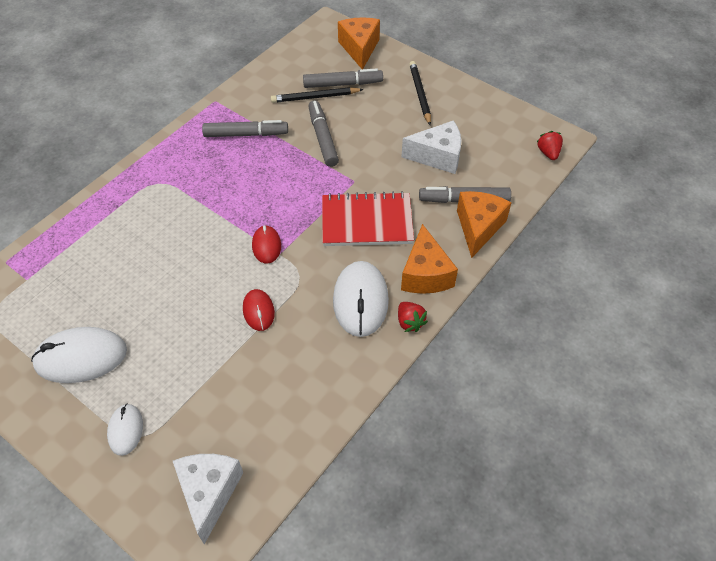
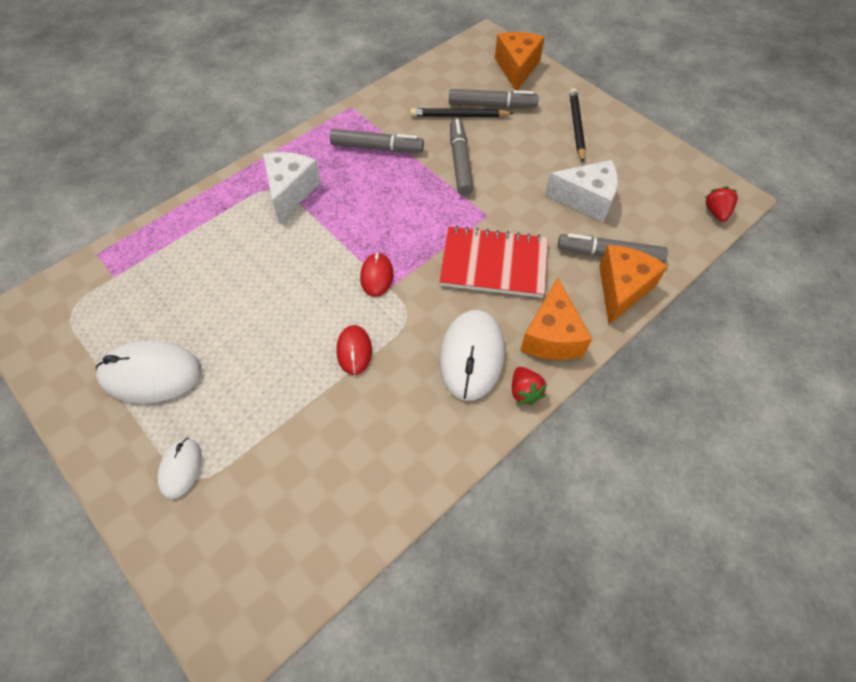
camera: 10 degrees right, 5 degrees up
white cheese [173,454,243,544] -> white cheese moved to [263,152,321,223]

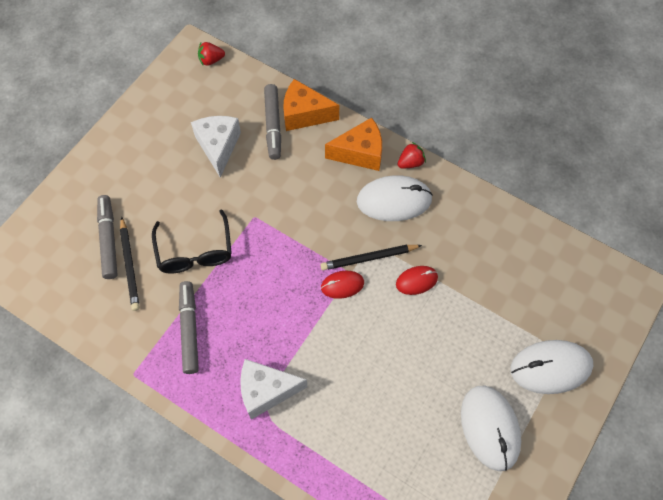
camera: 105 degrees left, 5 degrees up
white mouse [157,438,202,499] -> white mouse [510,340,594,394], size x1.80
red notebook [439,226,548,298] -> none
grey marker [450,119,474,196] -> black glasses [152,209,232,274]
orange cheese [495,32,545,90] -> none
black pencil [570,88,586,163] -> black pencil moved to [320,245,422,271]

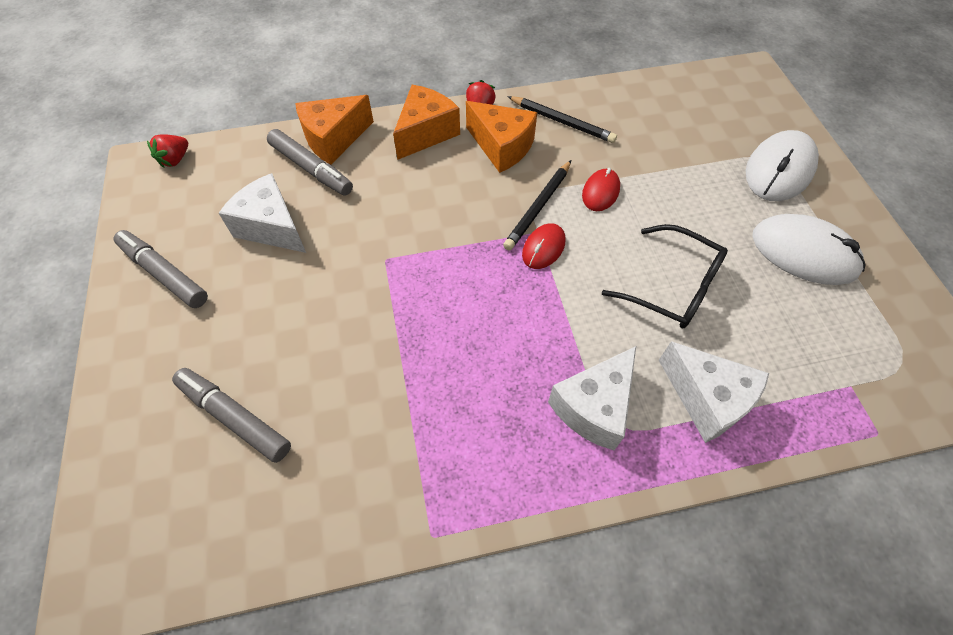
camera: 45 degrees left, 5 degrees down
black pencil [120,217,140,311] -> black pencil moved to [507,96,617,143]
black glasses [152,209,232,274] -> black glasses moved to [602,224,728,328]
grey marker [179,281,199,374] -> grey marker moved to [114,230,208,308]
white mouse [357,175,433,221] -> orange cheese [466,101,537,173]
none -> white cheese [659,341,769,443]

